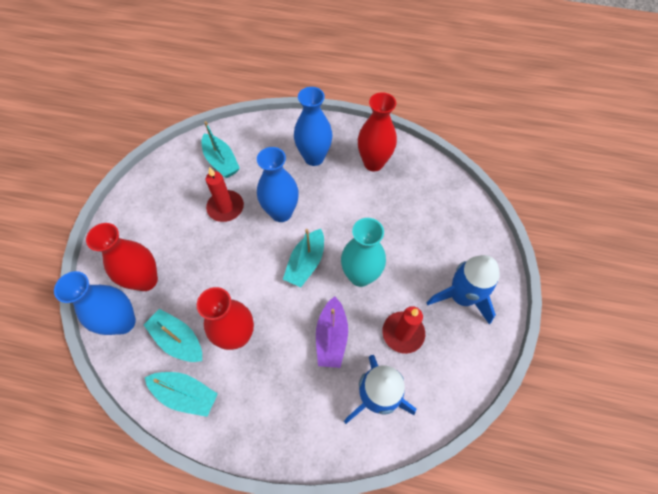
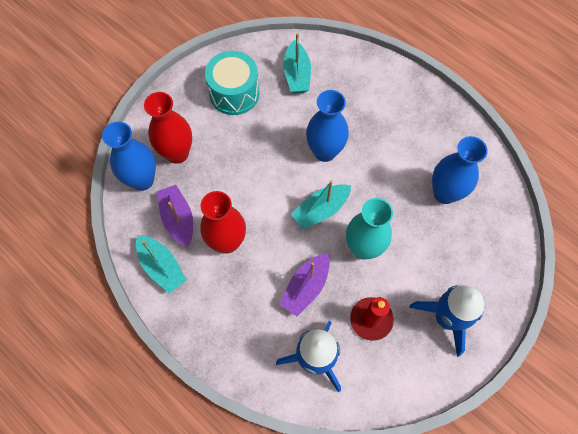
camera: 30 degrees right, 5 degrees up
turquoise boat [144,309,202,362] -> purple boat [157,185,193,247]
red candle [206,167,244,222] -> none
blue vase [294,87,332,166] -> blue vase moved to [432,136,488,204]
red vase [358,92,397,171] -> none
none -> turquoise drum [205,51,259,115]

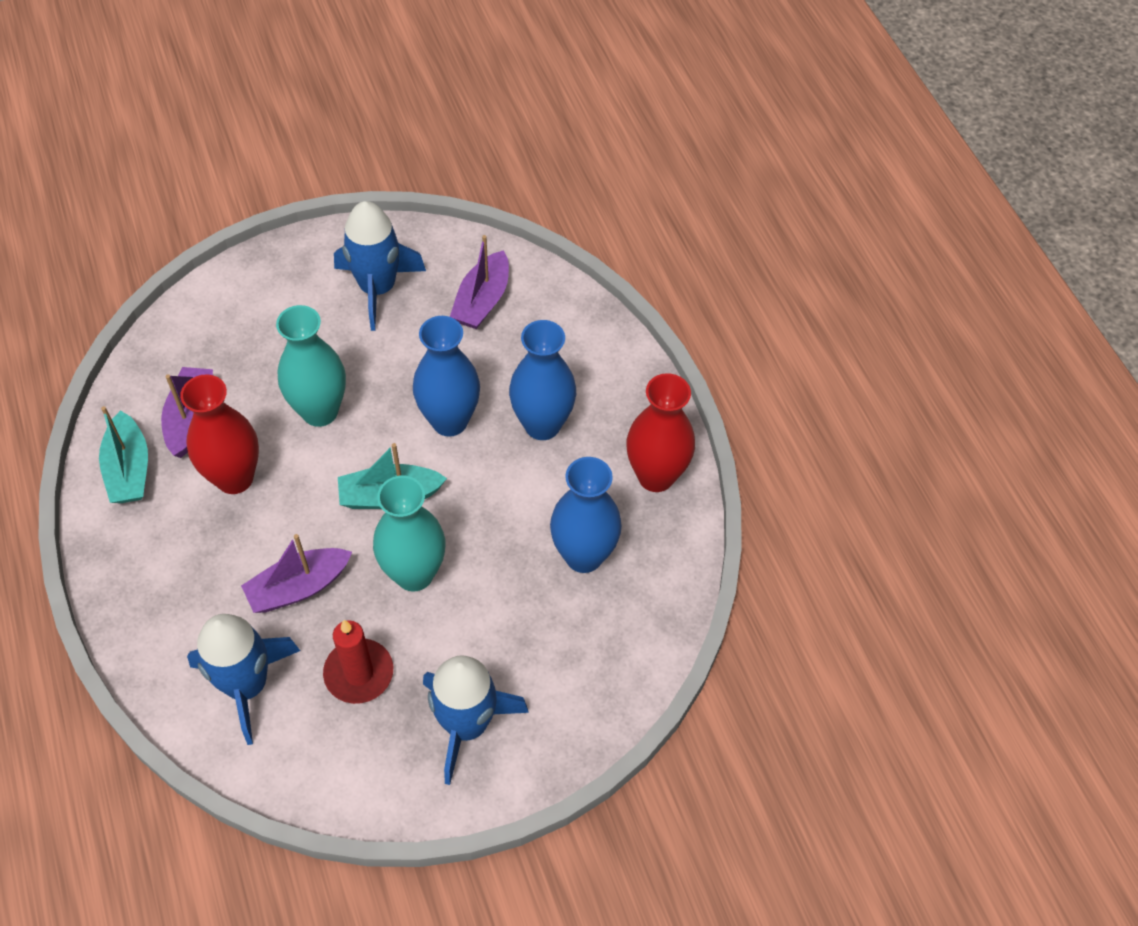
camera: 25 degrees right, 10 degrees down
blue vase [102,122,156,191] -> blue vase moved to [509,320,576,440]
red vase [144,92,192,164] -> red vase moved to [626,373,695,492]
turquoise drum [205,51,259,115] -> blue rocket [334,201,426,331]
turquoise boat [283,33,311,93] -> purple boat [450,235,509,329]
none -> turquoise vase [276,305,346,427]

